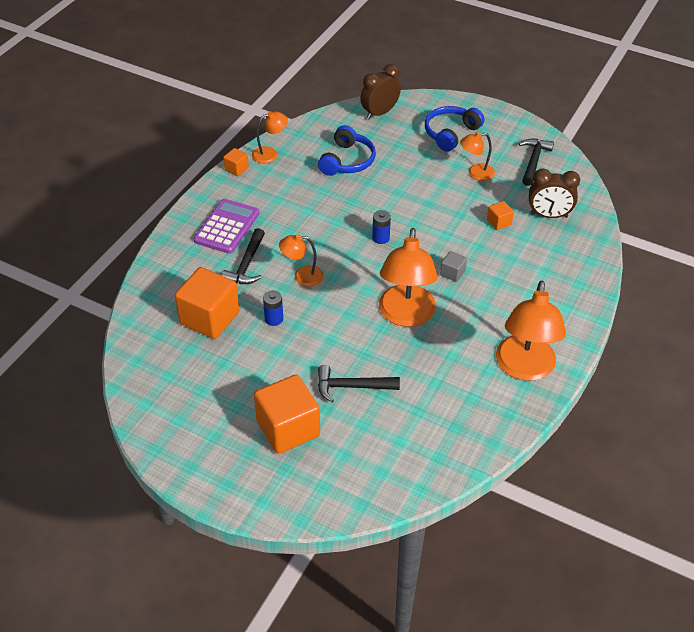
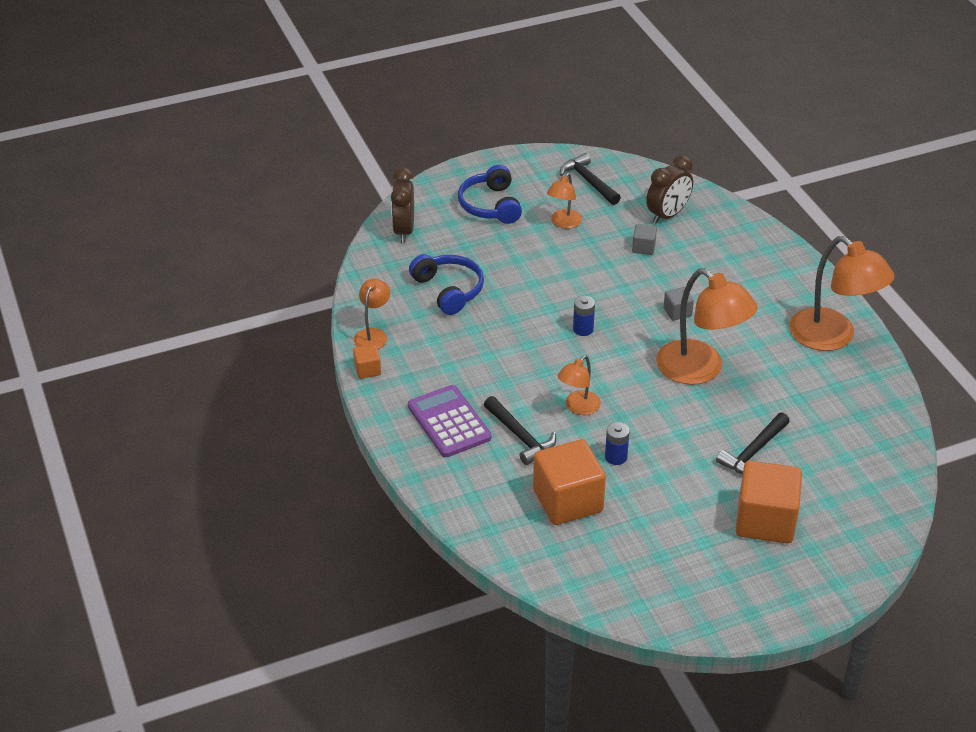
camera: 50 degrees left, 5 degrees down
orange cube [487,201,514,230] -> grey cube [632,224,657,255]

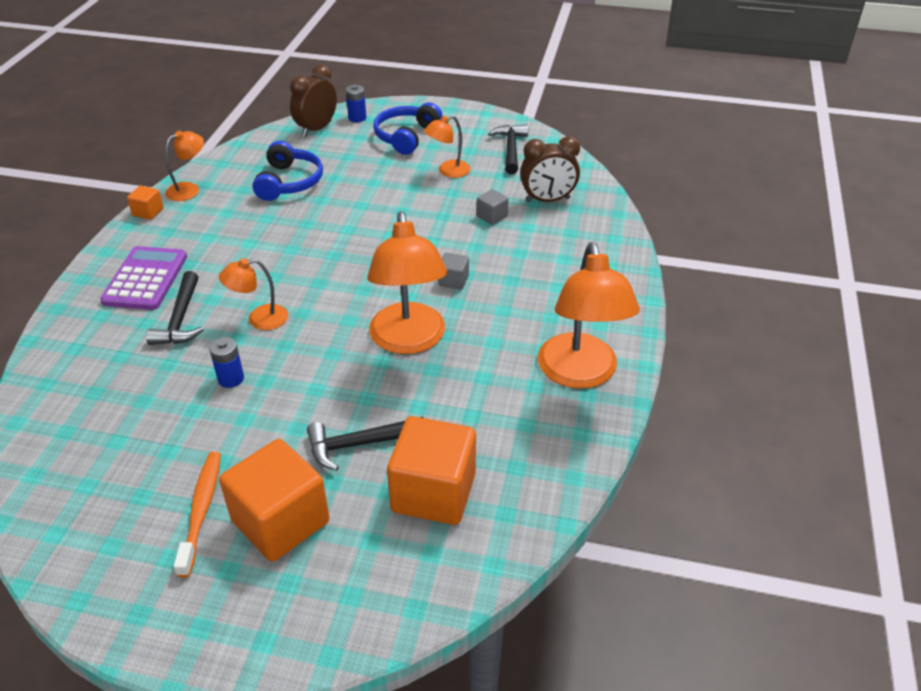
camera: 35 degrees right, 0 degrees up
orange cube [533,439,606,525] -> orange cube moved to [387,416,476,525]
blue battery [573,296,595,336] -> blue battery moved to [346,85,367,122]
none -> orange toothbrush [173,452,221,578]

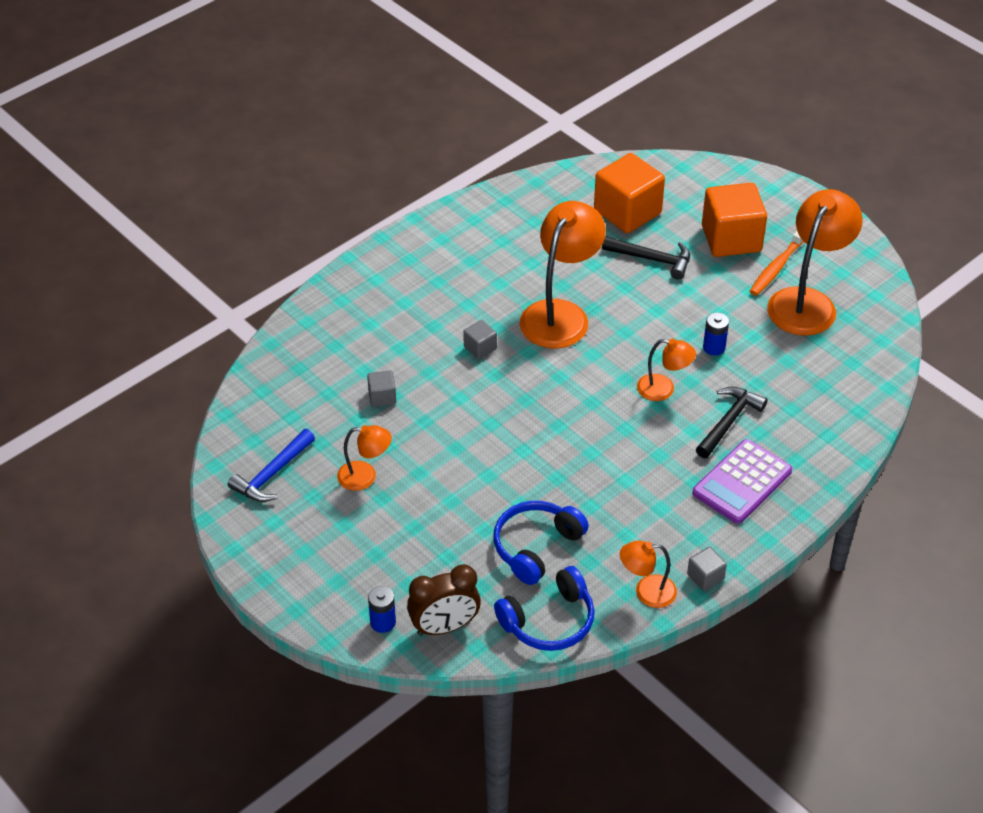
camera: 145 degrees left, 5 degrees up
orange cube [127,186,164,220] -> grey cube [687,547,727,591]
blue headphones [373,102,443,155] -> blue headphones moved to [494,566,595,651]
black hammer [488,125,528,174] -> blue hammer [228,429,315,502]
brown clock [520,136,580,203] -> none
orange lamp [538,242,640,389] -> orange lamp moved to [767,189,863,336]

